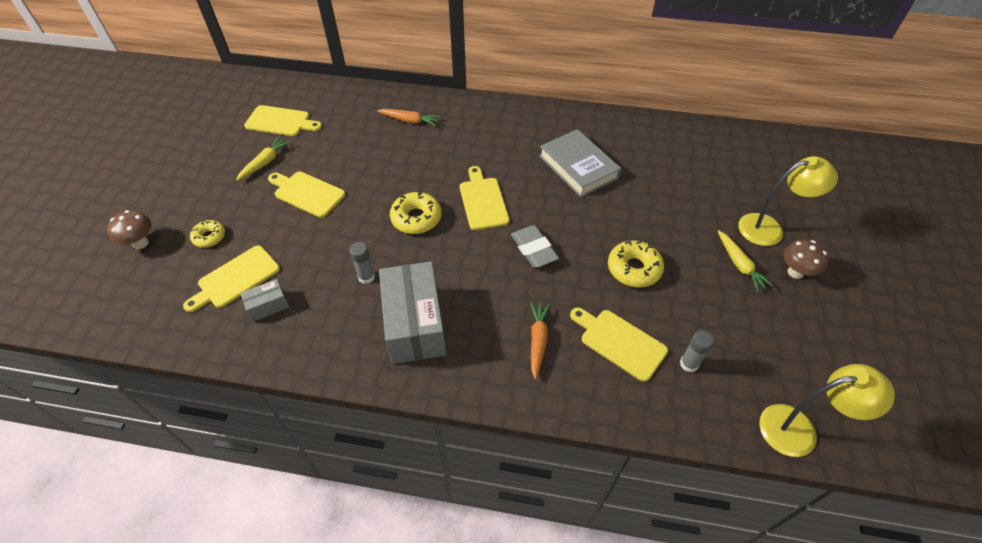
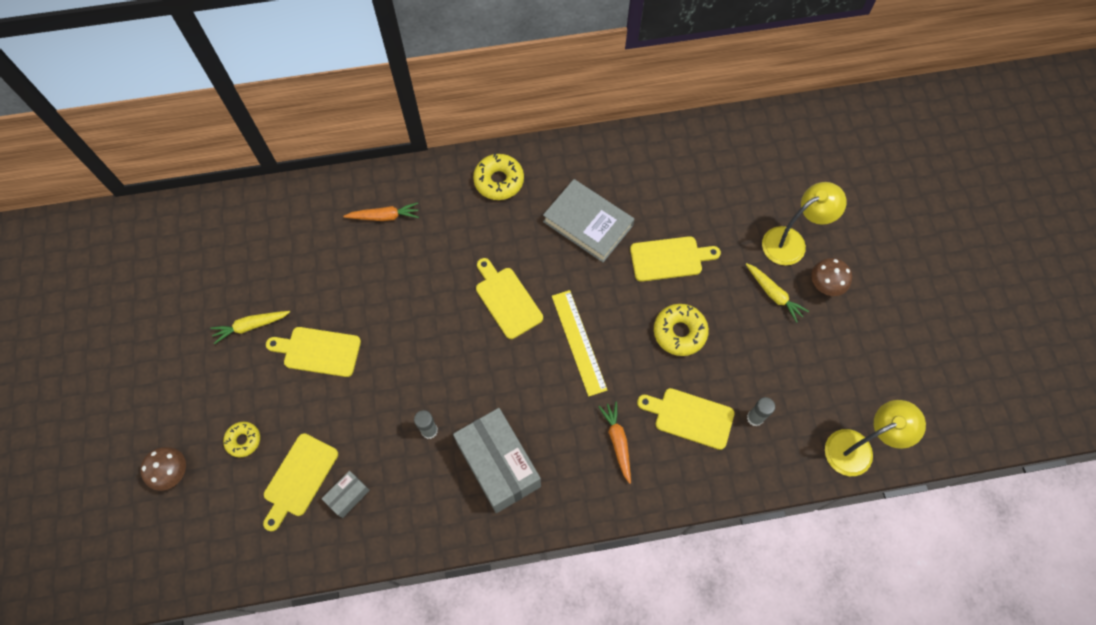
camera: 20 degrees left, 15 degrees up
yellow carrot [236,137,291,181] -> yellow carrot turned 120 degrees counterclockwise [210,311,290,344]
yellow cutting board [244,105,322,136] -> yellow cutting board moved to [630,236,721,282]
yellow donut [390,190,442,234] -> yellow donut moved to [473,153,524,200]
grey eraser [511,225,559,268] -> yellow ruler [552,290,607,397]

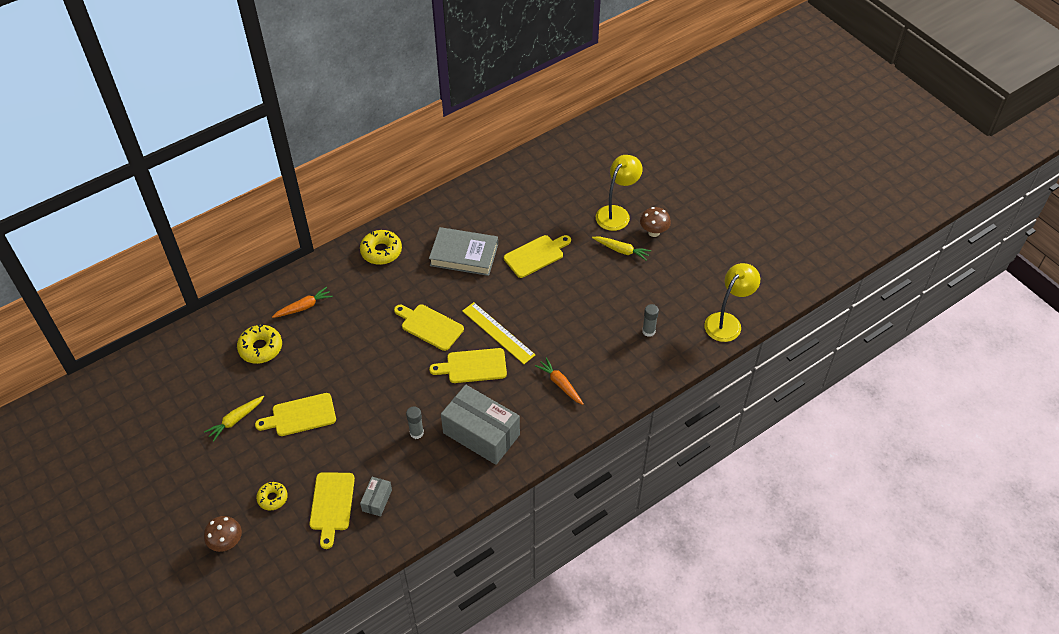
camera: 25 degrees left, 15 degrees down
yellow cutting board [637,388,735,450] -> yellow cutting board moved to [429,348,507,383]
yellow donut [654,304,709,356] -> yellow donut moved to [237,324,282,364]

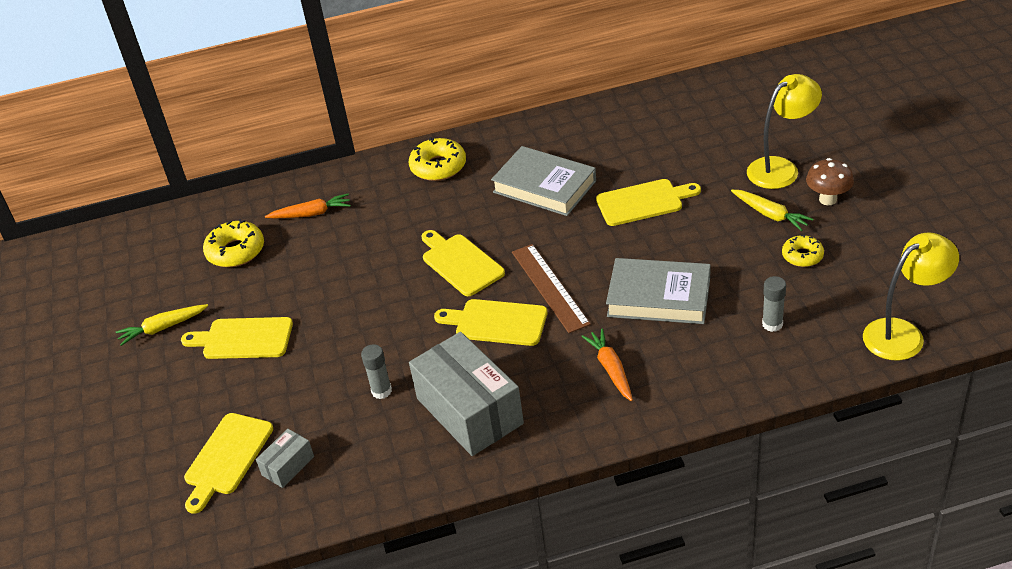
camera: 25 degrees right, 10 degrees down
brown mushroom [204,516,242,552] -> none
yellow donut [256,482,288,511] -> yellow donut moved to [782,235,824,267]
yellow ruler [462,302,535,364] -> brown ruler [512,244,591,333]
none -> grey book [606,258,710,324]

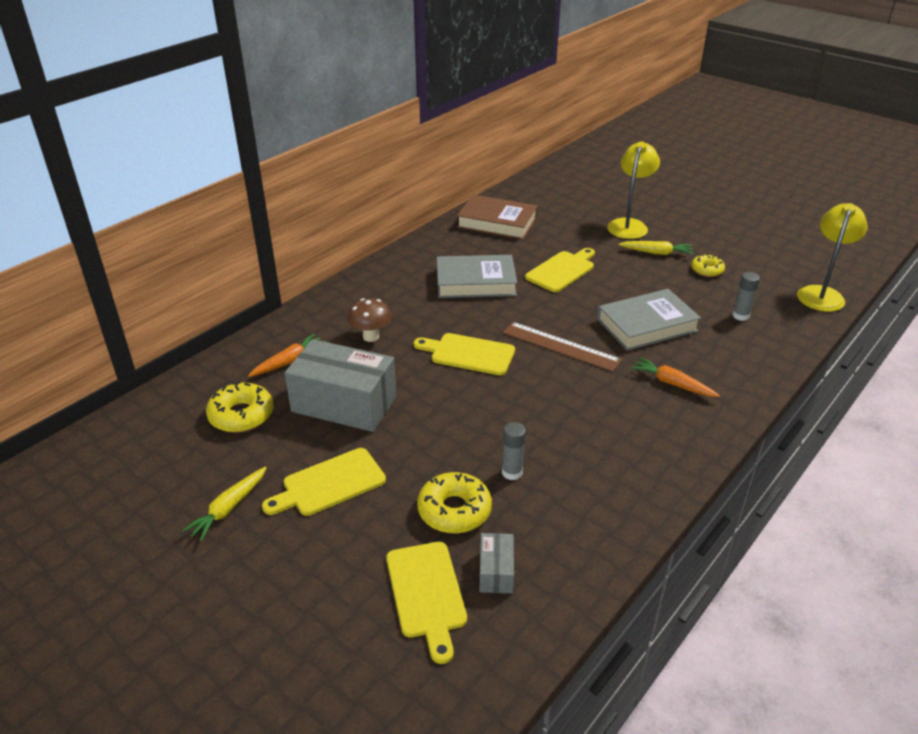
camera: 40 degrees left, 5 degrees down
yellow donut [409,137,466,181] -> yellow donut moved to [417,472,492,533]
grey box [409,332,524,456] -> grey box moved to [285,339,396,432]
yellow cutting board [434,299,547,346] -> none
brown mushroom [806,158,854,205] -> brown mushroom moved to [348,298,391,342]
none -> brown book [457,195,538,240]

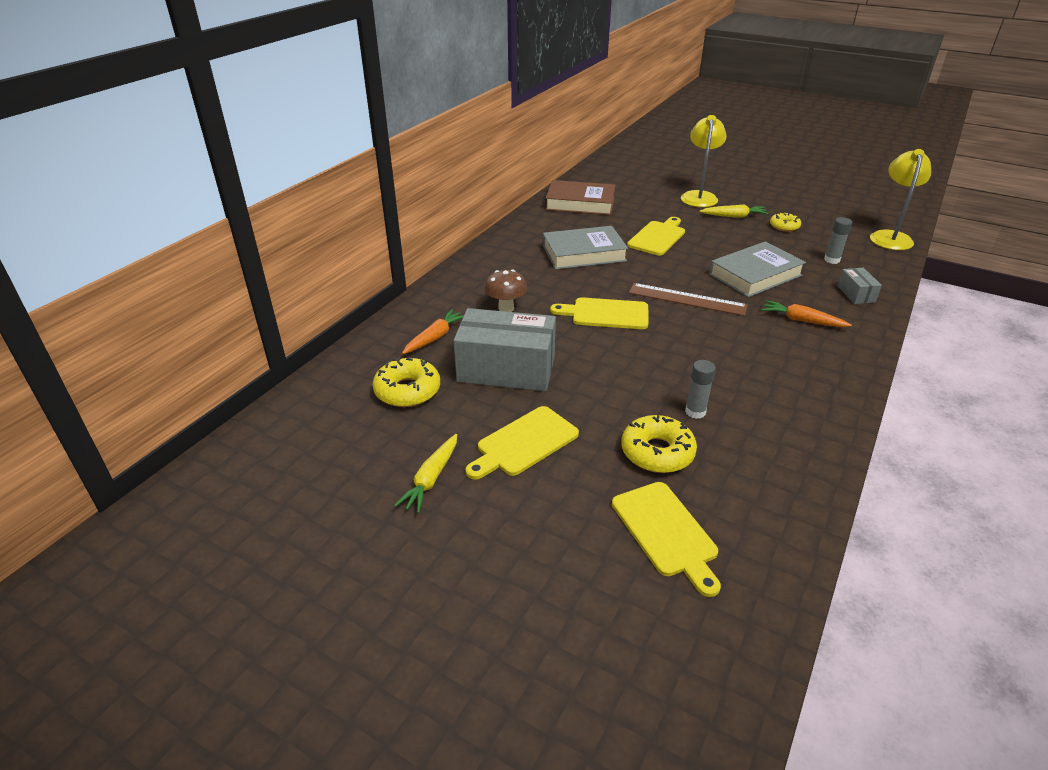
camera: 10 degrees left, 0 degrees up
grey box [479,533,514,594] -> grey box moved to [837,268,882,304]

